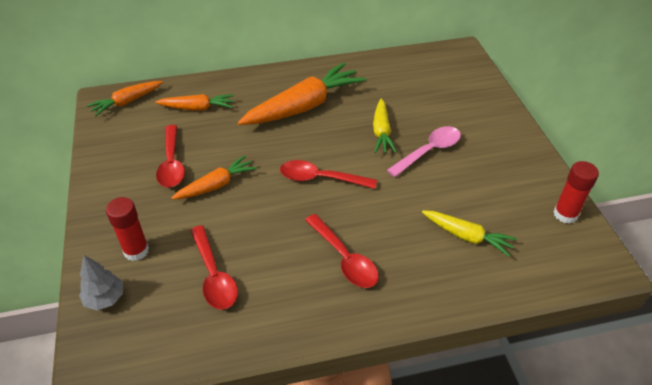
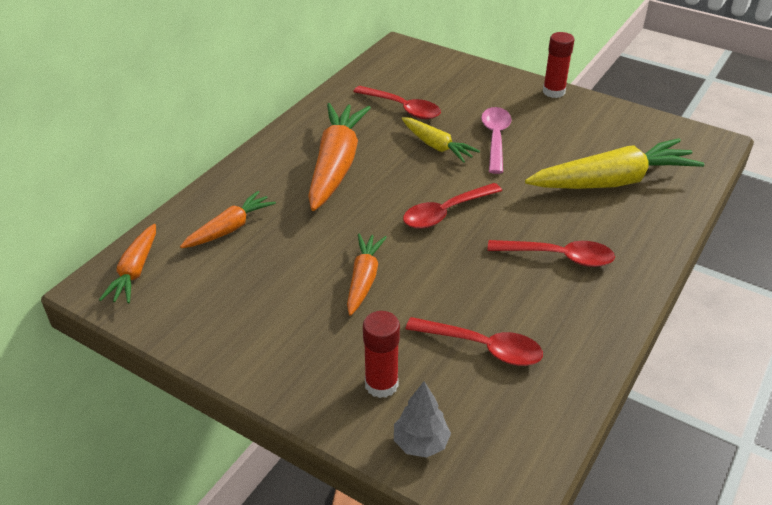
camera: 45 degrees left, 5 degrees down
red spoon [156,125,185,187] -> red spoon moved to [353,86,441,119]
yellow carrot [422,210,517,257] -> yellow carrot [525,138,704,189], size x1.80
red glue stick [553,161,599,224] -> red glue stick moved to [543,32,574,98]

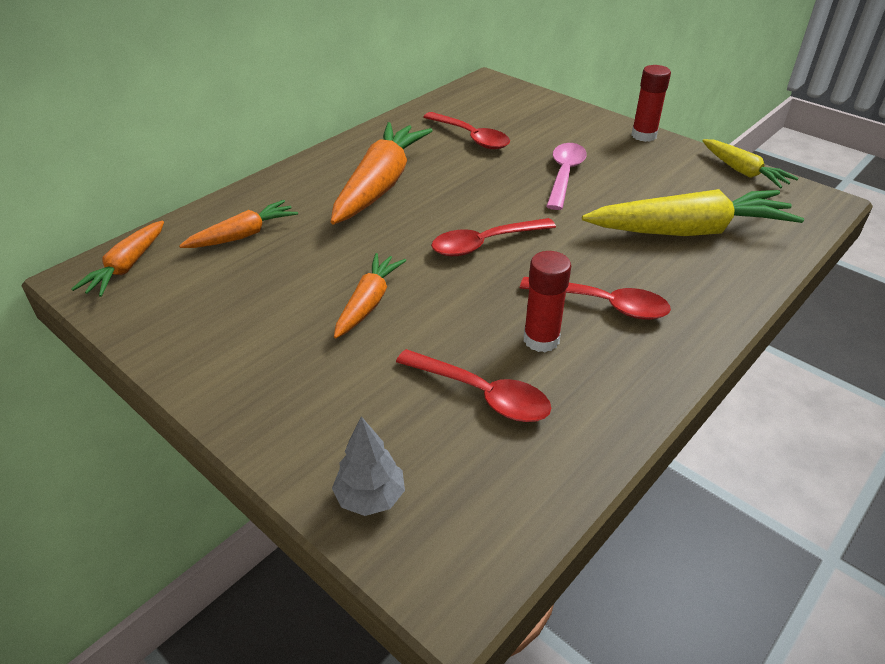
camera: 10 degrees right, 0 degrees up
red glue stick [363,311,400,398] -> red glue stick moved to [524,251,571,352]
yellow carrot [402,117,480,163] -> yellow carrot moved to [702,139,798,188]

